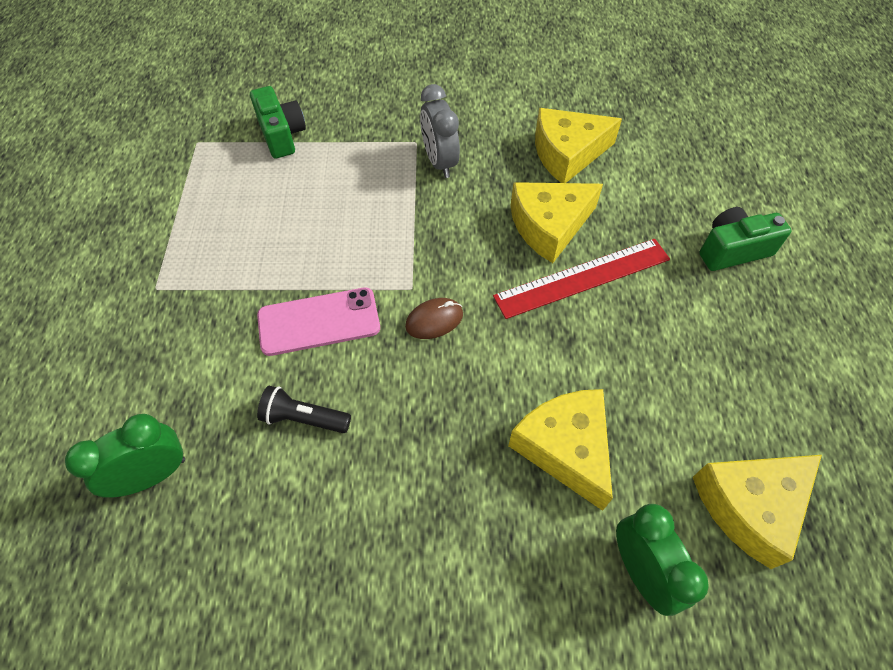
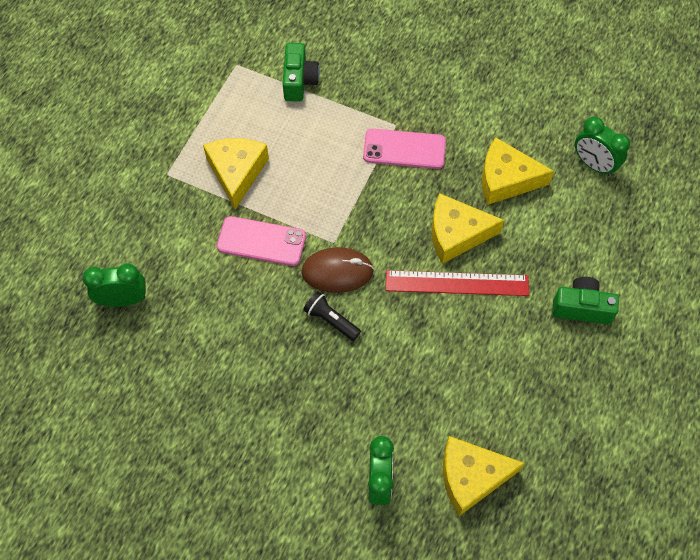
camera: 25 degrees right, 5 degrees up
black flashlight [257,386,351,433] -> black flashlight moved to [303,291,361,341]
brown mouse [405,298,463,339] -> brown mouse [301,247,374,293], size x1.60
grey clock [420,84,460,178] -> pink phone [363,129,446,169]
yellow cheese [508,389,613,511] -> yellow cheese moved to [203,138,269,210]
none -> green clock [575,117,630,176]

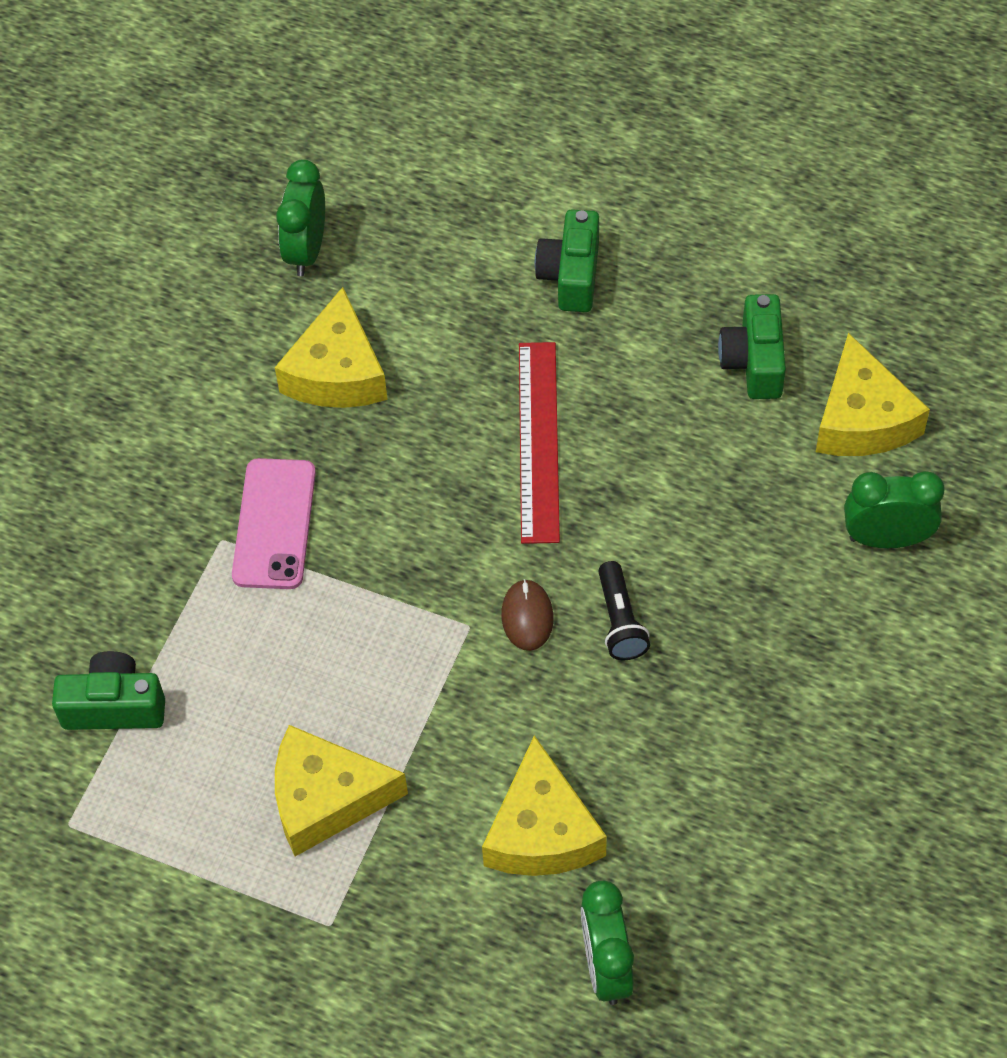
camera: 90 degrees left, 5 degrees down
pink phone [217,216,306,266] -> none
brown mouse [301,247,374,293] -> brown mouse [501,579,554,651], size x0.62
black flashlight [303,291,361,341] -> black flashlight turned 45 degrees counterclockwise [598,561,650,660]
yellow cheese [431,193,504,264] -> yellow cheese moved to [482,735,607,876]
green clock [575,117,630,176] -> green clock turned 150 degrees clockwise [276,159,325,276]
none -> green camera [718,294,786,399]

